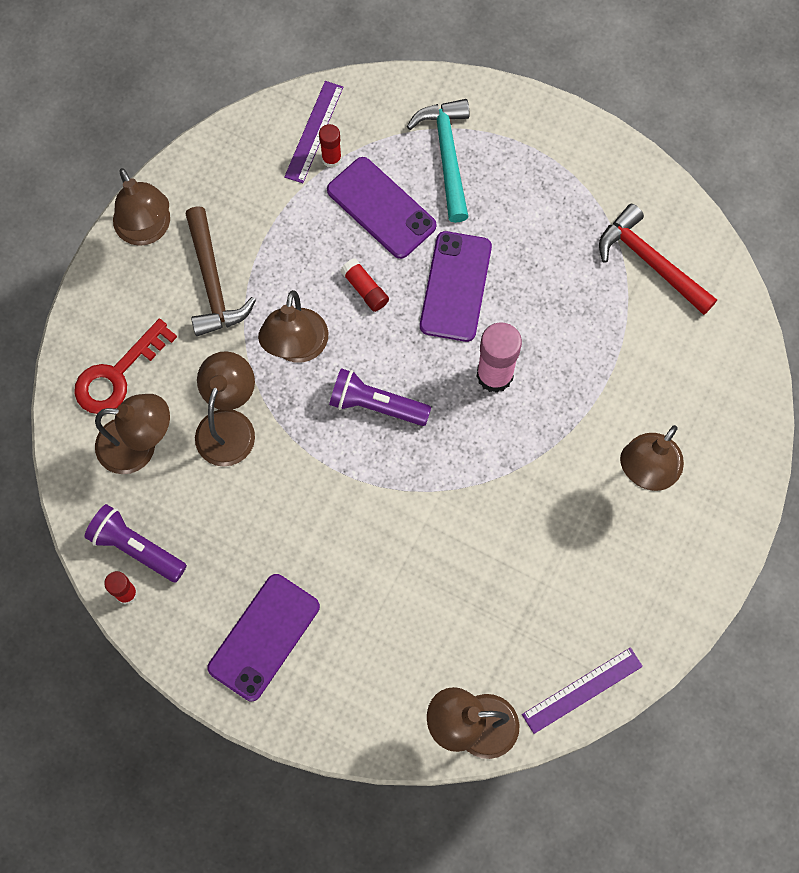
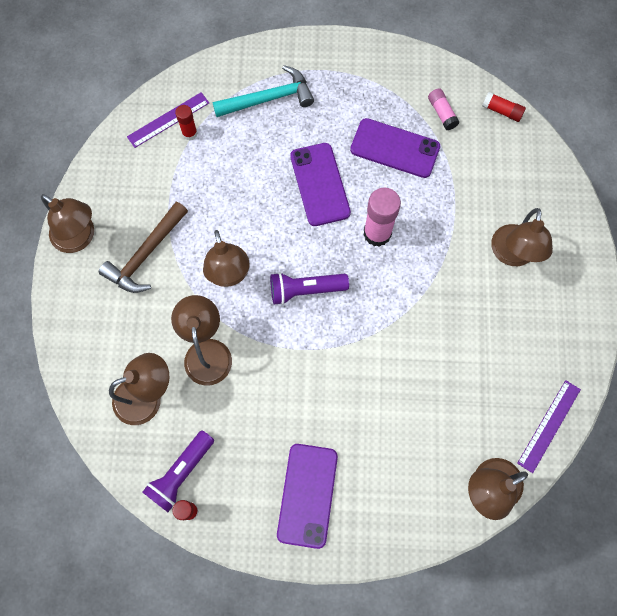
camera: 25 degrees left, 0 degrees up
red key [74,319,177,414] -> none
purple flashlight [84,504,187,582] -> purple flashlight turned 60 degrees counterclockwise [142,430,214,512]
brown hammer [185,206,256,336] -> brown hammer turned 75 degrees clockwise [99,202,188,293]
purple ruler [284,81,343,183] -> purple ruler turned 60 degrees clockwise [127,92,209,148]
purple phone [327,157,437,259] -> purple phone moved to [350,118,440,178]
red glue stick [340,258,389,312] -> red glue stick moved to [482,92,526,122]
turquoise hammer [407,99,470,223] -> turquoise hammer turned 105 degrees clockwise [212,65,314,117]
red hammer [599,204,717,315] -> pink glue stick [428,88,459,130]

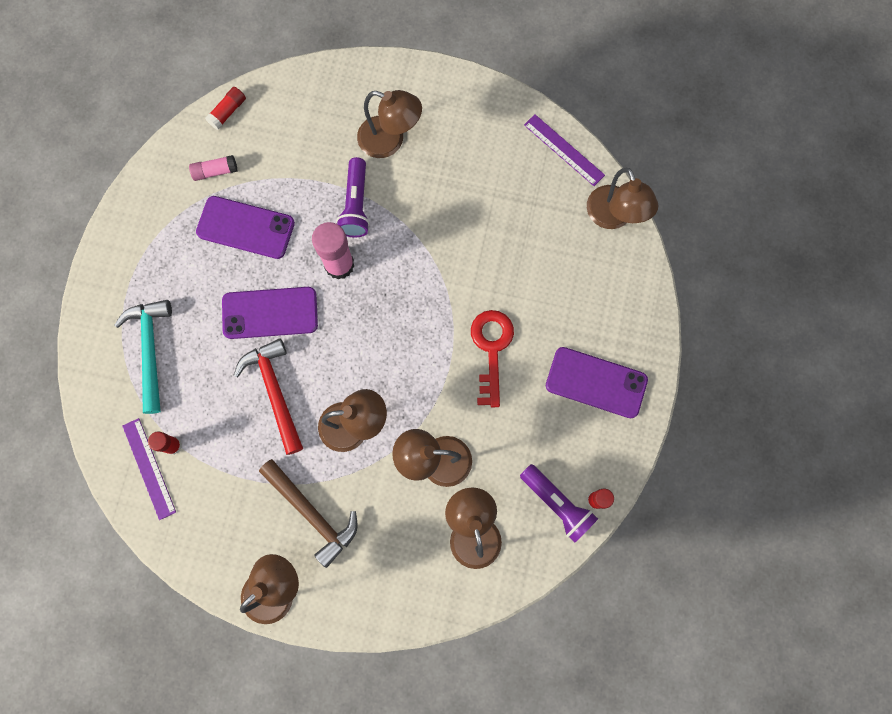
camera: 80 degrees left, 5 degrees up
purple flashlight [270,272,349,305] -> purple flashlight moved to [336,157,370,237]
purple phone [350,118,440,178] -> purple phone turned 75 degrees clockwise [196,196,295,259]
none -> red hammer [233,338,303,455]
none -> red key [471,310,514,407]

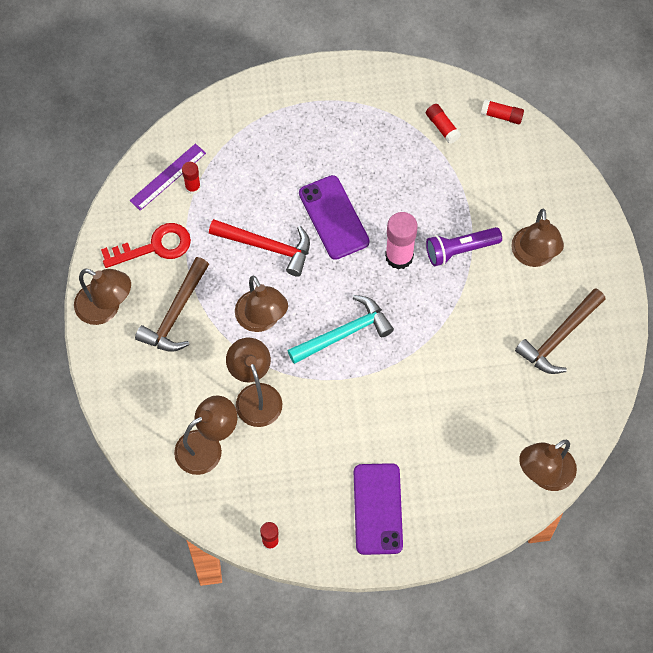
camera: 70 degrees right, 10 degrees down
turquoise hammer [114,300,172,414] -> turquoise hammer moved to [287,295,394,364]
pink glue stick [189,155,237,181] -> red glue stick [426,104,461,144]
purple phone [196,196,295,259] -> none
red hammer [233,338,303,455] -> red hammer turned 60 degrees clockwise [209,219,310,277]
red key [471,310,514,407] -> red key moved to [101,223,191,268]
purple flashlight [520,464,598,542] -> none
purple ruler [524,114,605,186] -> none
none -> brown hammer [515,288,605,374]

